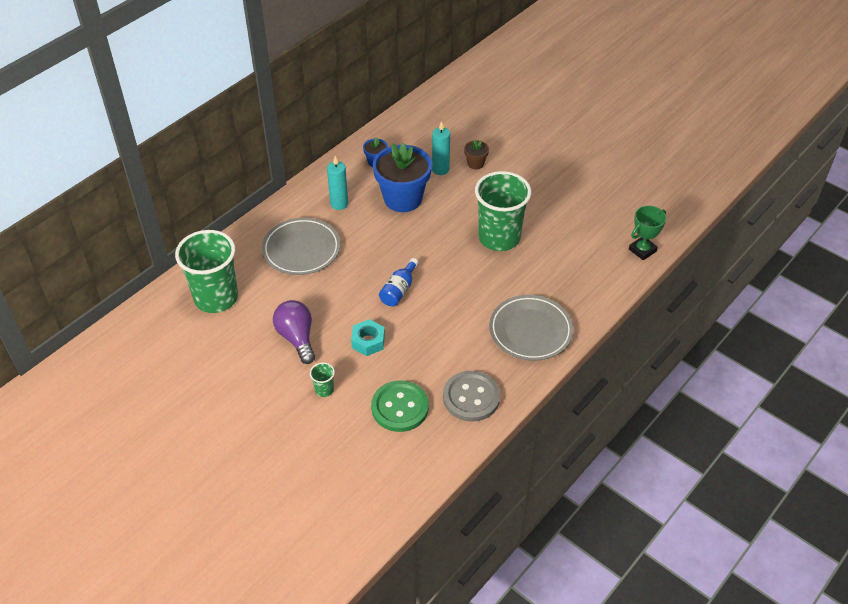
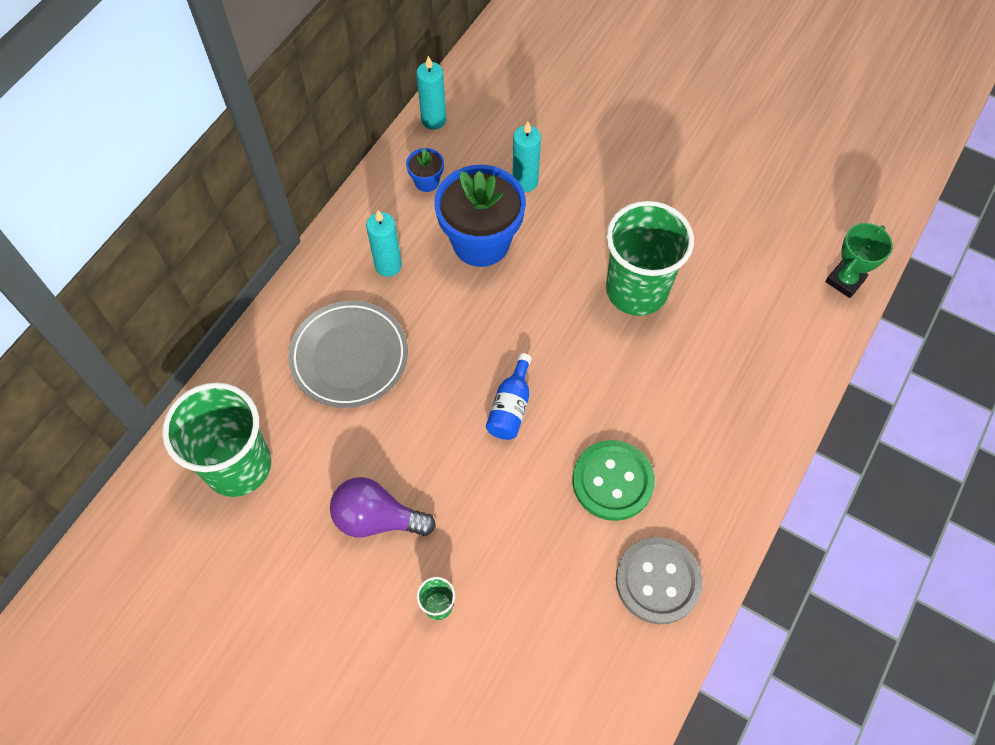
camera: 10 degrees left, 15 degrees up
purple light bulb [273,300,315,364] -> purple light bulb turned 45 degrees counterclockwise [330,477,436,538]
turquoise nut [351,319,385,356] -> none
green button [371,380,429,432] -> green button moved to [572,440,655,521]
brown flower pot [464,140,489,169] -> none
grey plate [489,295,573,361] -> none
none -> turquoise candle [416,56,446,130]

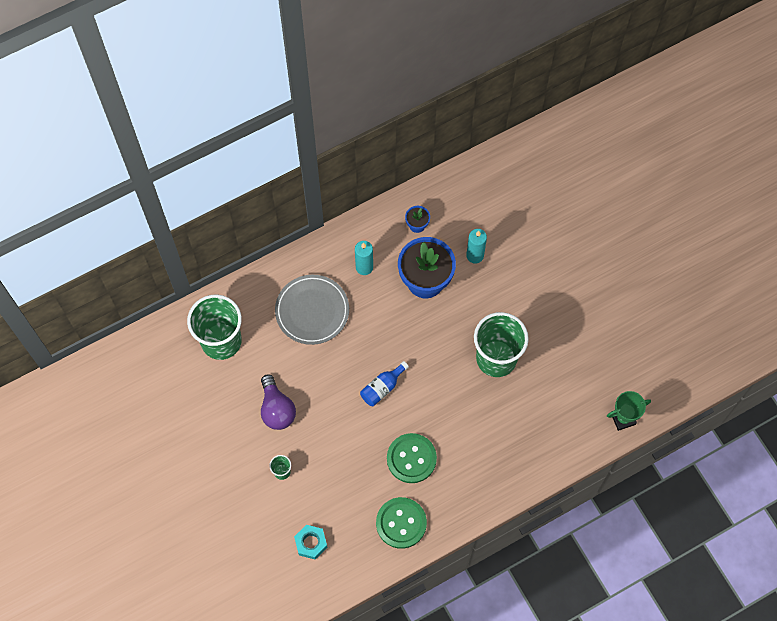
camera: 30 degrees right, 5 degrees up
purple light bulb [330,477,436,538] -> purple light bulb turned 150 degrees counterclockwise [261,374,296,430]
turquoise candle [416,56,446,130] -> none
grey button [616,537,703,624] -> green button [376,497,427,549]
none -> turquoise nut [294,525,328,560]

